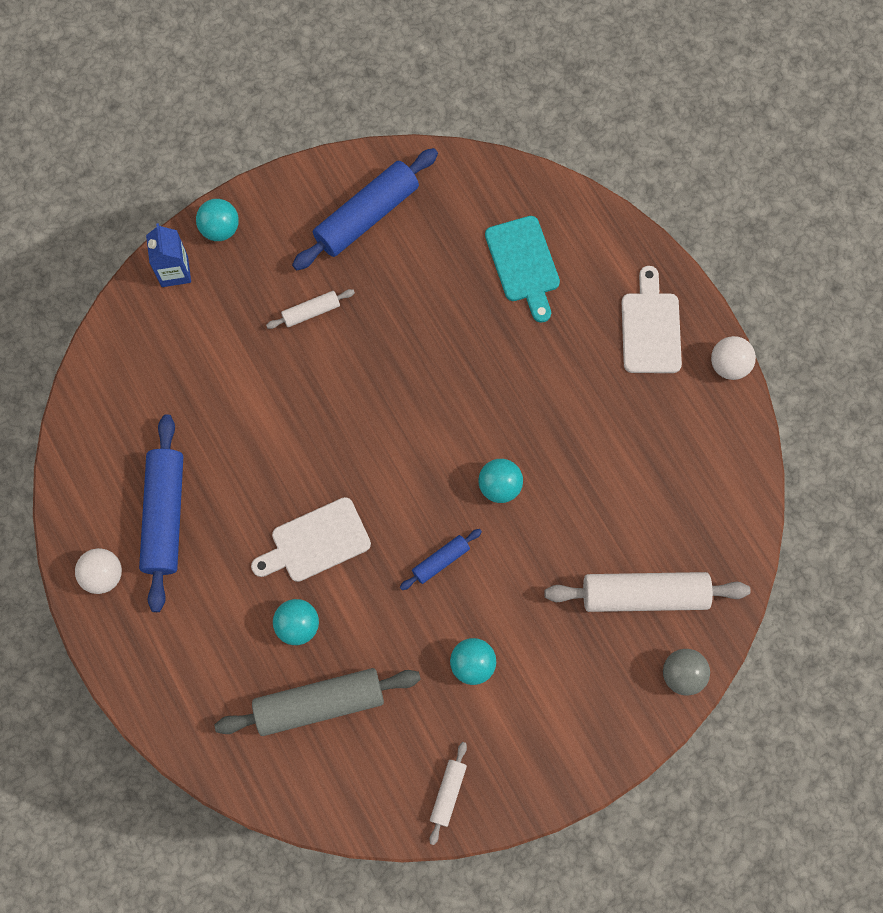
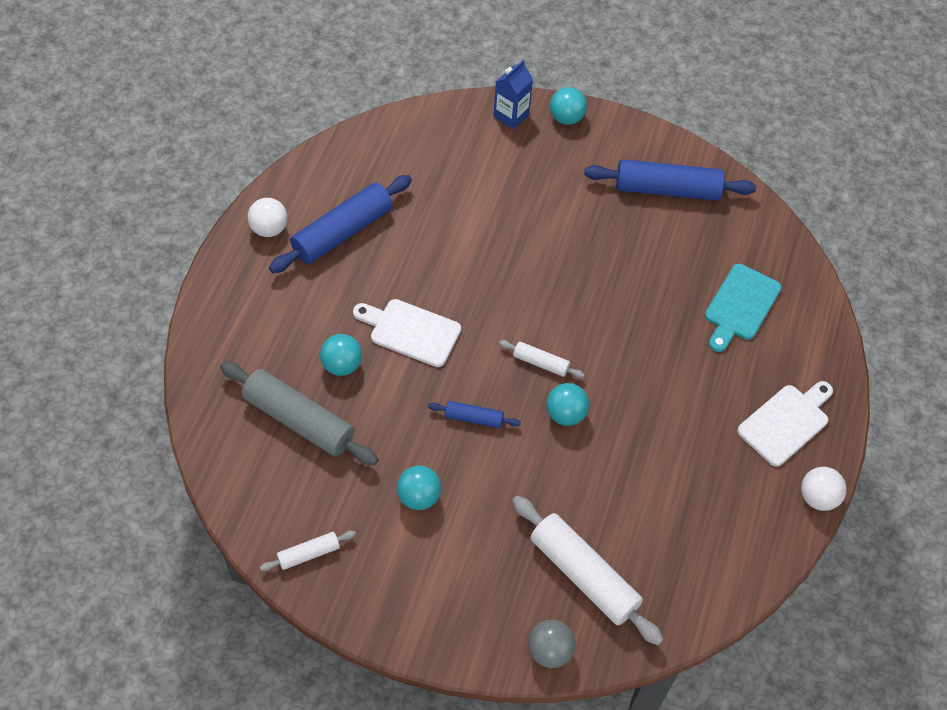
camera: 45 degrees right, 15 degrees down
white rolling pin [266,289,355,329] -> white rolling pin moved to [499,340,585,378]

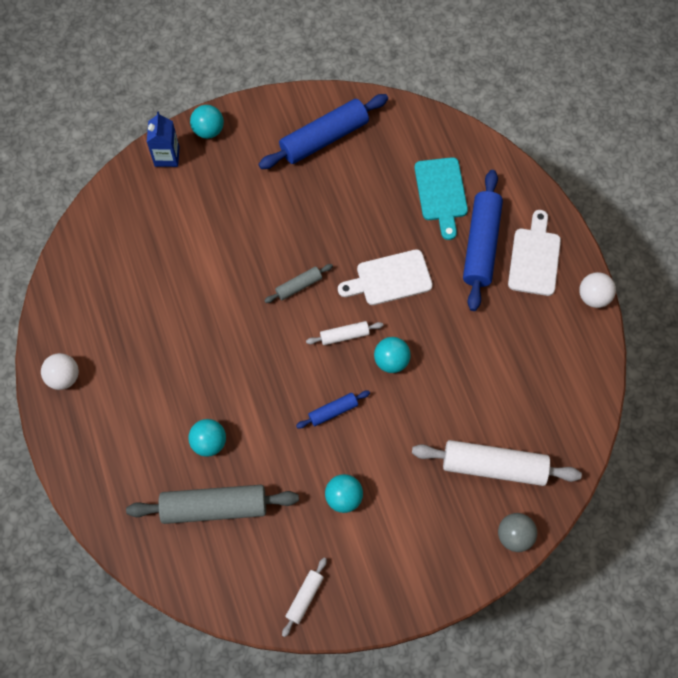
camera: 35 degrees left, 10 degrees up
blue rolling pin [269,175,412,273] -> blue rolling pin moved to [463,170,503,311]
white cutting board [353,299,461,367] -> white cutting board moved to [338,249,433,305]
none -> grey rolling pin [264,264,333,303]

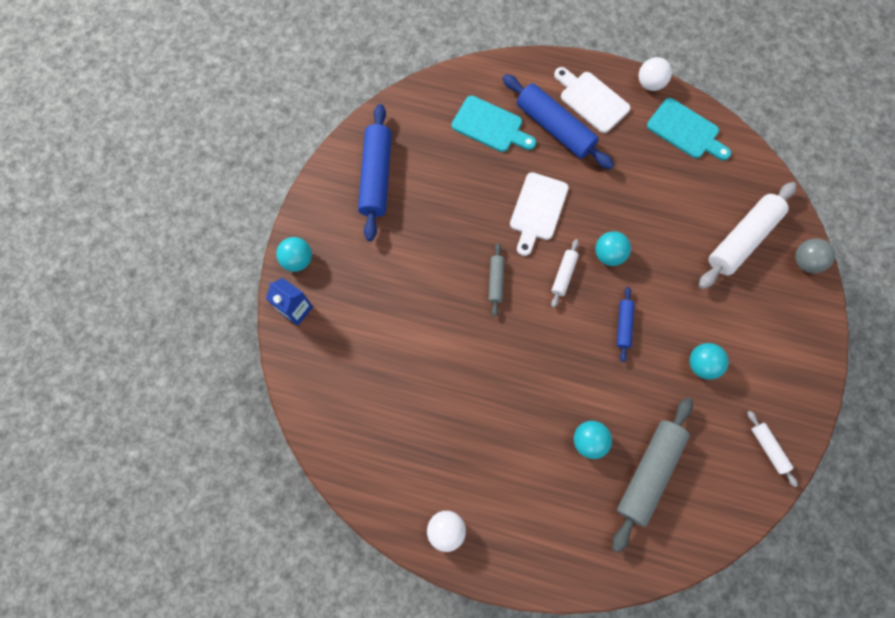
camera: 55 degrees left, 5 degrees up
none -> turquoise cutting board [647,98,731,160]

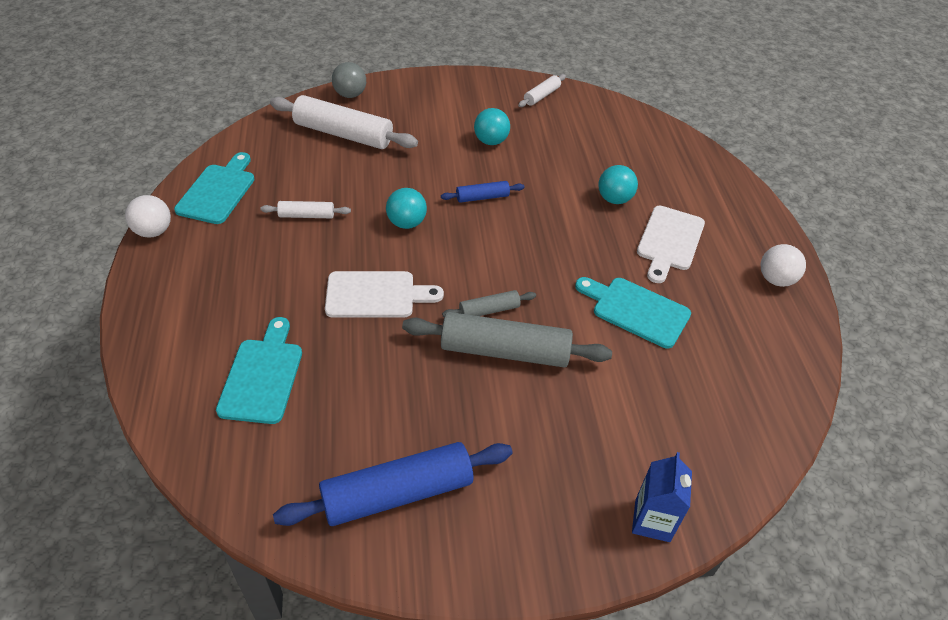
camera: 115 degrees left, 25 degrees down
turquoise ball [276,237,312,272] -> none
blue rolling pin [502,74,614,170] -> none
white rolling pin [551,239,579,308] -> white rolling pin moved to [260,201,351,218]
white cutting board [554,67,631,133] -> white cutting board moved to [637,206,705,283]
grey rolling pin [612,397,693,553] -> grey rolling pin moved to [402,312,612,367]
none -> turquoise cutting board [575,277,691,349]

